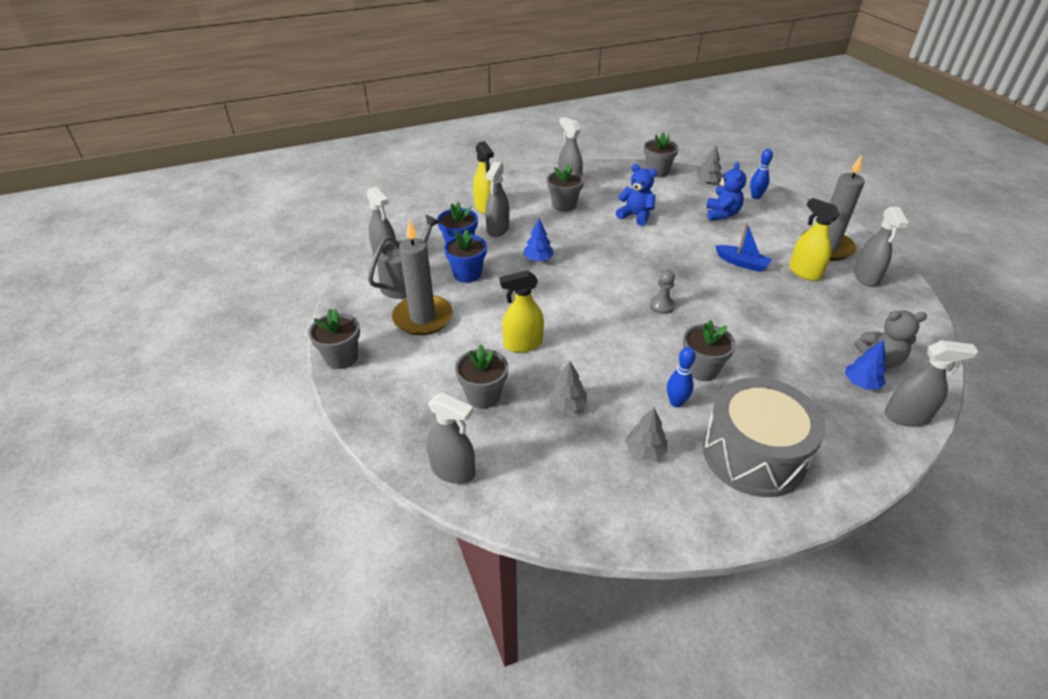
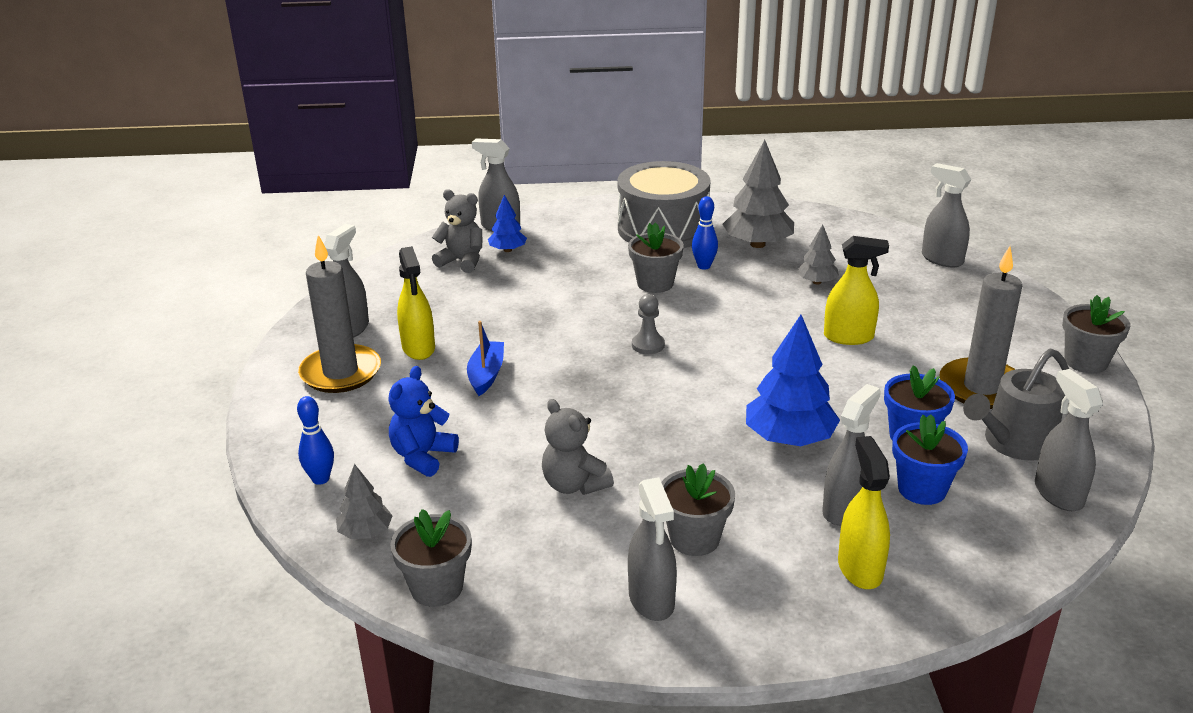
camera: 160 degrees left, 10 degrees down
grey flower pot [455,344,508,408] -> none
blue tree [523,218,554,261] -> blue tree [746,315,840,446], size x1.83
blue teddy bear [616,164,657,226] -> grey teddy bear [542,399,614,495]
grey tree [625,407,667,460] -> grey tree [723,140,794,248], size x1.83
blue boat [715,222,772,272] -> blue boat turned 45 degrees clockwise [467,321,504,396]

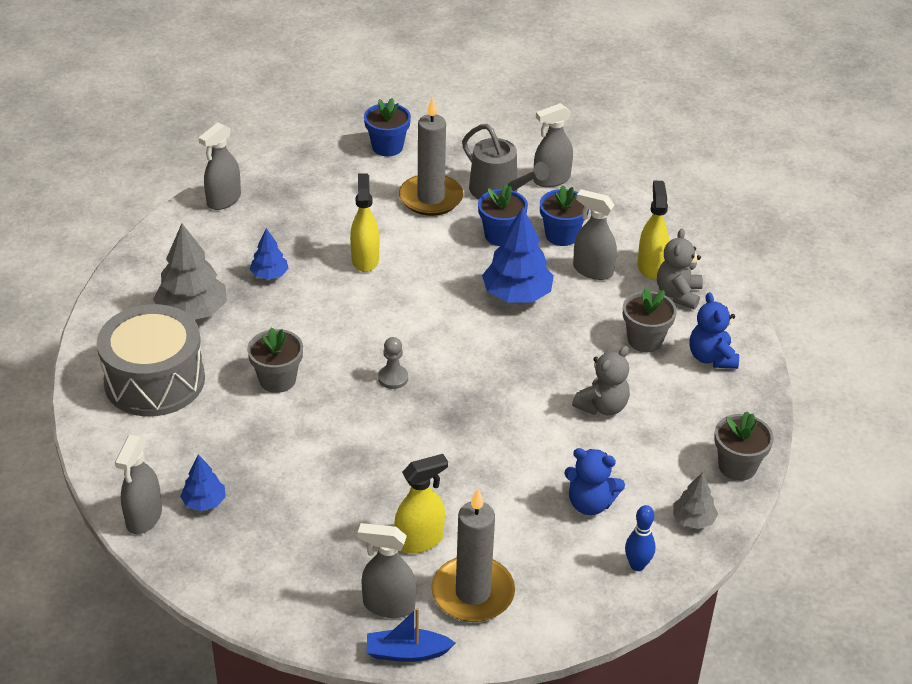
camera: 100 degrees left, 10 degrees up
grey teddy bear [432,189,483,273] -> grey teddy bear moved to [657,229,703,310]
blue boat [467,321,504,396] -> blue boat moved to [367,608,455,662]
grey spray bottle [628,477,677,621] -> blue teddy bear [689,292,739,369]
blue bowling pin [692,196,718,270] -> none
grey tree [797,224,839,284] -> blue tree [250,228,289,280]
yellow spray bottle [838,436,890,589] -> yellow spray bottle turned 105 degrees clockwise [637,181,669,279]
grey flower pot [1062,295,1130,373] -> blue flower pot [364,98,411,156]

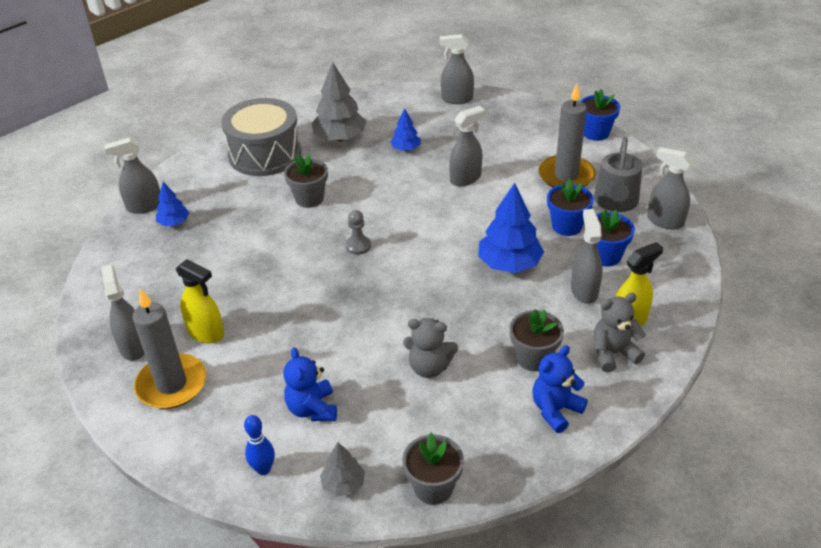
camera: 60 degrees right, 0 degrees up
yellow spray bottle [350,173,379,272] -> grey spray bottle [449,106,485,186]
blue boat [367,608,455,662] -> none

